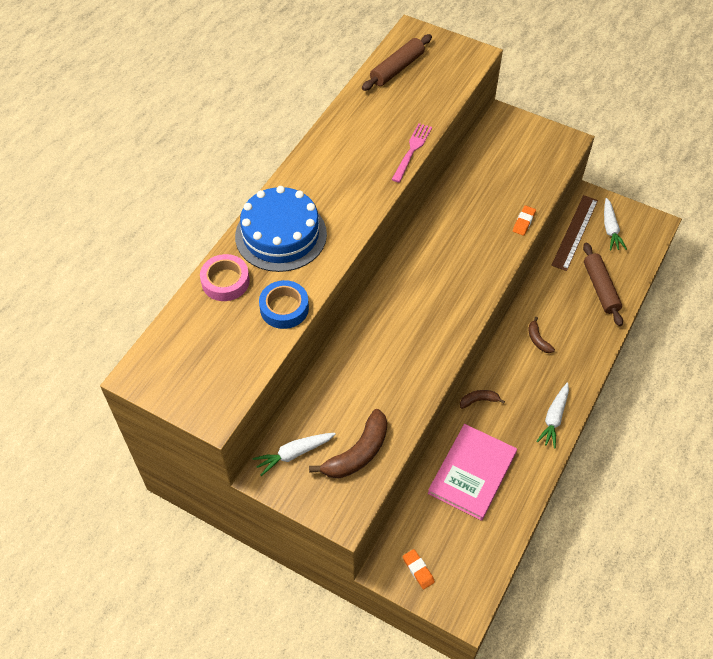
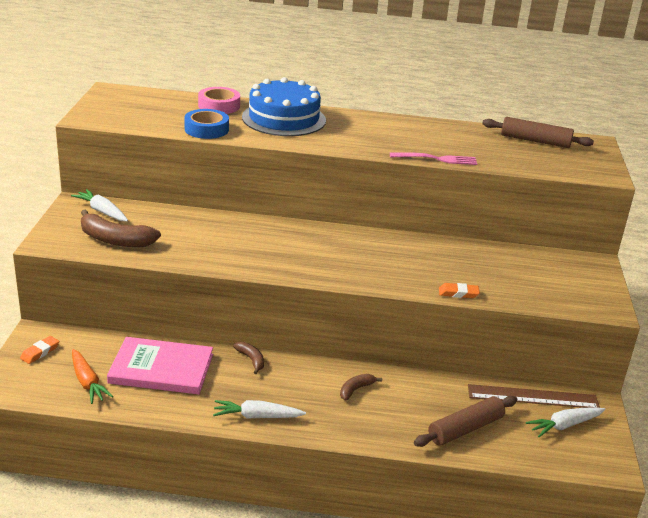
camera: 65 degrees right, 25 degrees down
none -> orange carrot [72,349,114,404]

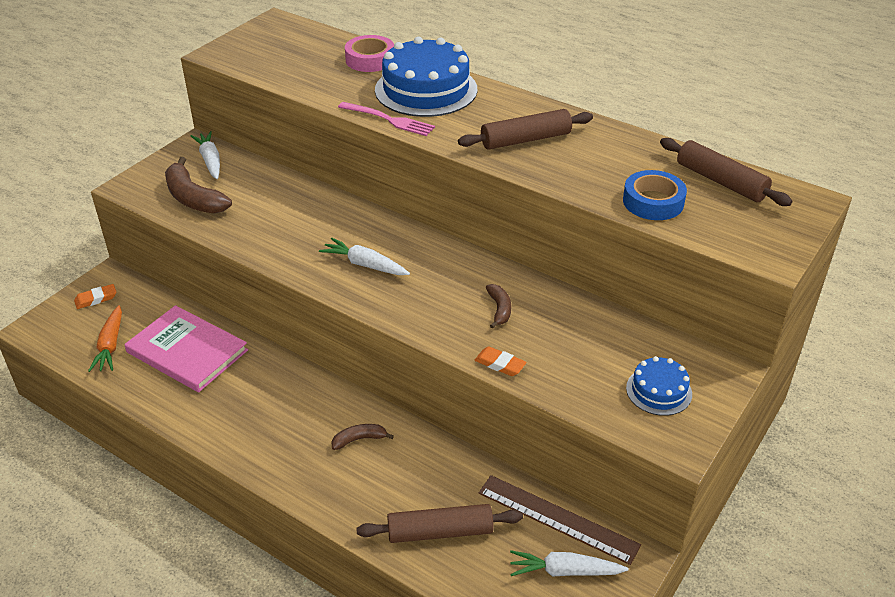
camera: 30 degrees right, 10 degrees up
blue tape [184,109,229,139] -> blue tape moved to [623,170,687,220]
white carrot [213,400,306,419] -> white carrot moved to [319,238,410,275]
brown banana [233,342,264,374] -> brown banana moved to [486,284,511,329]
pink fork [390,152,477,165] -> pink fork moved to [338,102,435,136]
none -> brown rolling pin [458,109,593,150]
none -> blue cake [626,356,692,416]

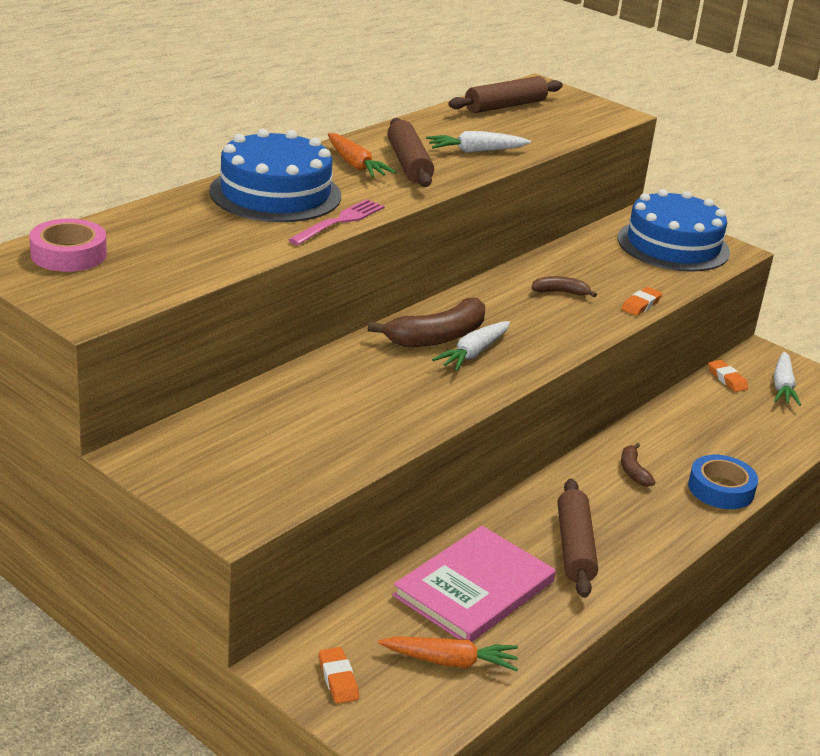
camera: 85 degrees left, 10 degrees down
brown banana [165,157,232,214] -> brown banana moved to [368,298,485,347]
white carrot [191,131,220,179] -> white carrot moved to [426,131,531,153]
pink tape [345,35,394,72] -> pink tape moved to [29,219,107,272]
brown rolling pin [356,504,523,543] -> brown rolling pin moved to [558,479,598,598]
brown ruler [479,475,641,565] -> orange eraser [708,360,749,392]
blue tape [623,170,687,220] -> blue tape moved to [688,455,758,509]
blue cake [626,356,692,416] -> blue cake [618,189,730,272], size x1.95
none -> orange carrot [328,133,396,178]

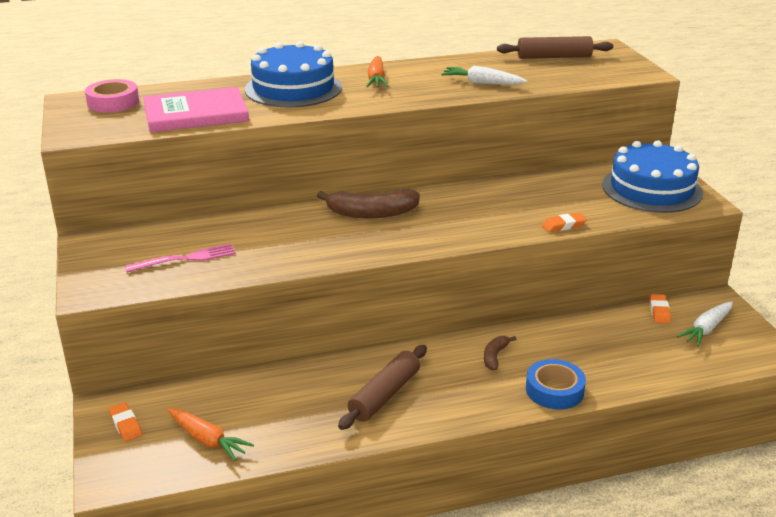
camera: 35 degrees right, 0 degrees up
pink fork [288,199,385,245] -> pink fork moved to [125,244,236,273]
orange eraser [319,647,359,704] -> orange eraser turned 45 degrees counterclockwise [109,402,142,442]
brown rolling pin [387,118,434,187] -> none
pink book [393,526,556,642] -> pink book moved to [143,87,249,132]
white carrot [432,321,510,371] -> none
brown banana [532,276,597,297] -> none

